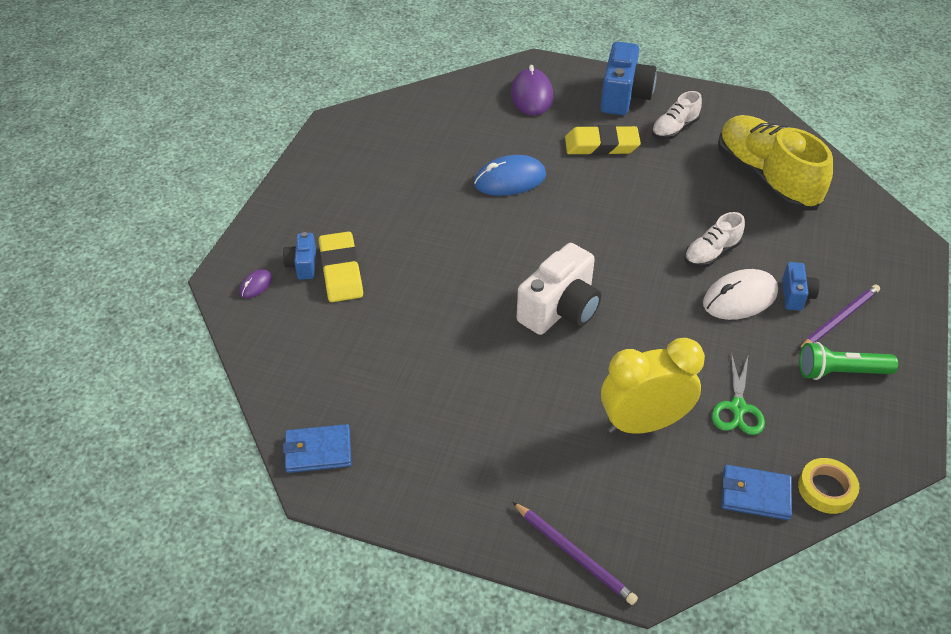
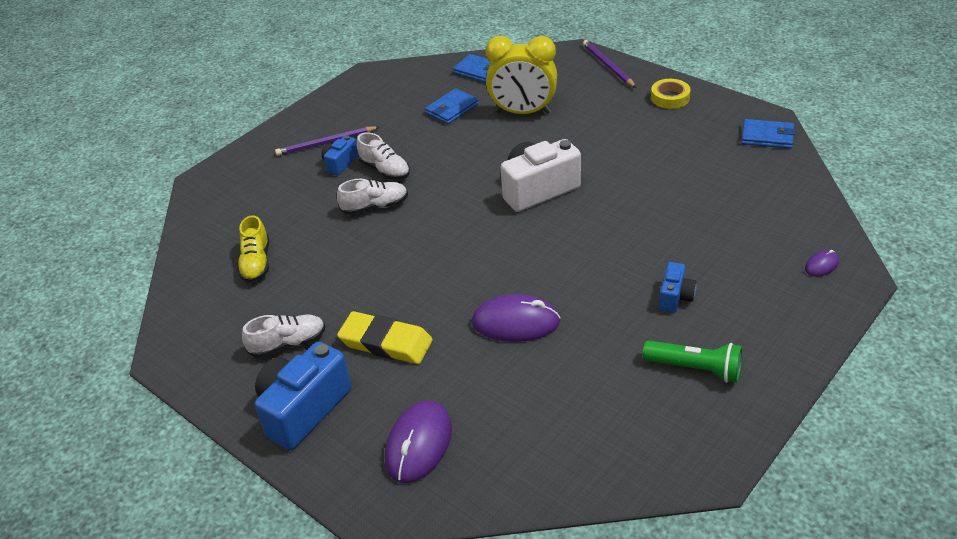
camera: 155 degrees left, 5 degrees down
blue camera [283,232,316,280] -> blue camera moved to [659,262,697,312]
yellow eraser [319,231,363,302] -> none
blue mouse [474,155,546,196] -> purple mouse [472,294,561,342]
white mouse [703,269,778,320] -> white shoe [356,132,410,180]
green scissors [712,352,765,435] -> blue wallet [425,88,479,124]
yellow shoe [718,115,833,211] -> yellow shoe [237,215,269,283], size x0.49
yellow tape [798,458,859,514] -> yellow tape moved to [651,79,690,109]
green flashlight [799,342,898,380] -> green flashlight moved to [643,340,743,383]

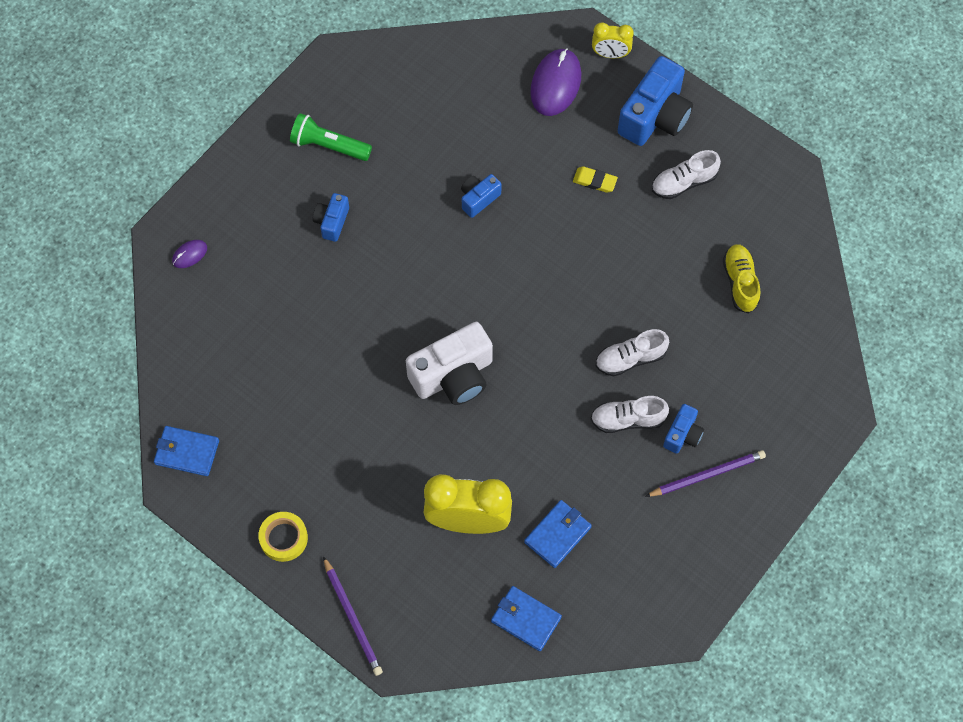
camera: 175 degrees right, 25 degrees up
yellow eraser [337,311,433,364] -> yellow eraser [573,167,618,193], size x0.53
white shoe [356,132,410,180] -> white shoe turned 45 degrees counterclockwise [590,396,669,433]
purple mouse [472,294,561,342] -> blue camera [461,174,502,218]
none -> yellow clock [592,22,634,58]

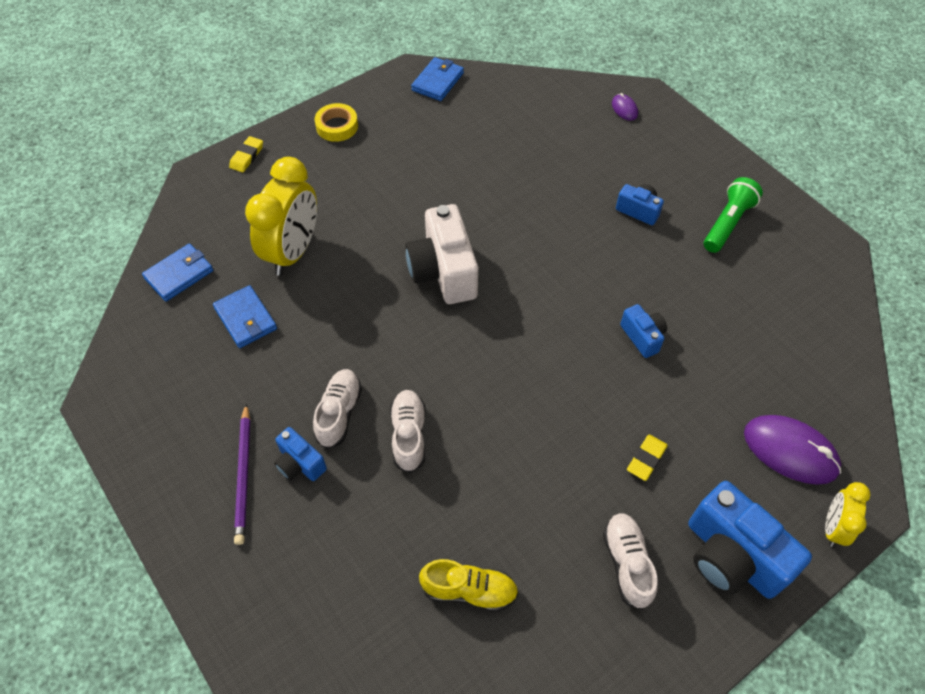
camera: 105 degrees right, 10 degrees down
purple pencil [323,556,383,676] -> yellow eraser [229,136,263,173]

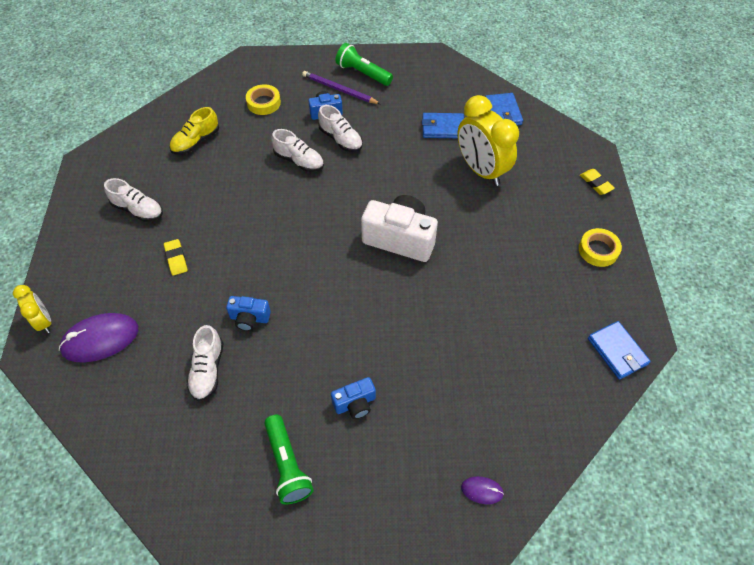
camera: 125 degrees right, 0 degrees up
blue camera [688,481,812,599] -> none
none -> white shoe [187,325,223,401]
none -> yellow tape [246,84,281,115]
none -> green flashlight [335,43,393,86]

